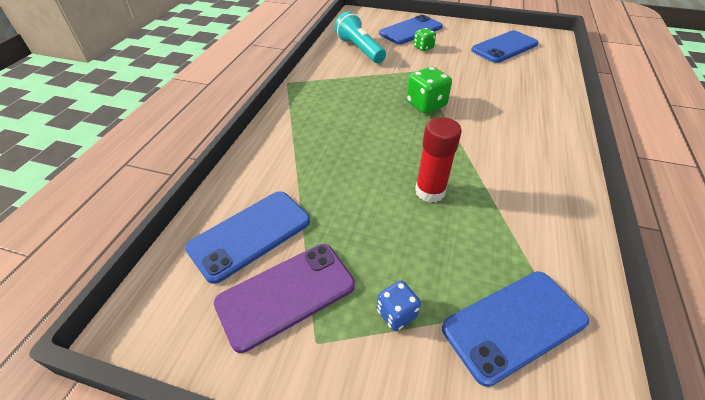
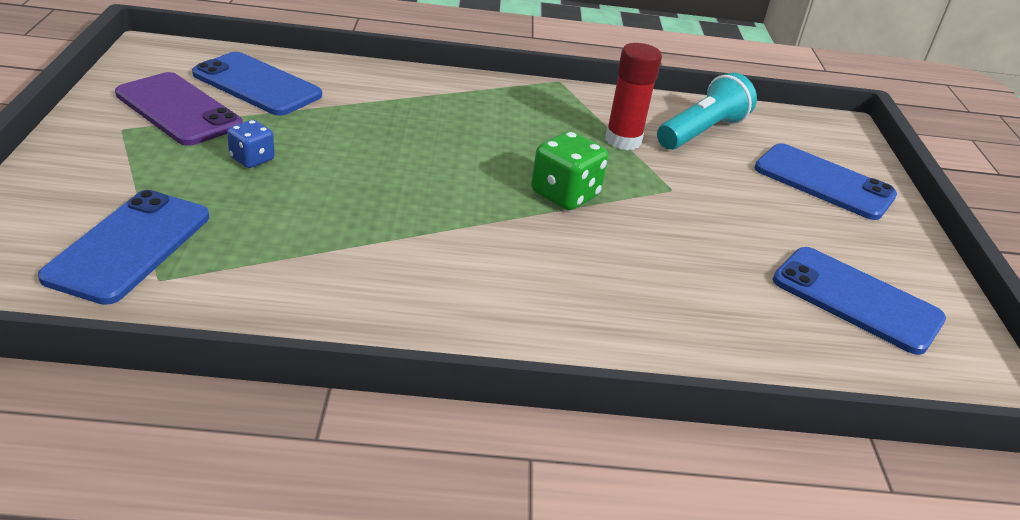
camera: 70 degrees right, 10 degrees down
blue dice [377,281,421,331] -> blue dice moved to [227,120,275,168]
green dice [414,28,436,51] -> none
red glue stick [415,117,462,203] -> red glue stick moved to [605,43,662,150]
blue phone [442,271,589,387] -> blue phone turned 60 degrees clockwise [38,190,209,305]

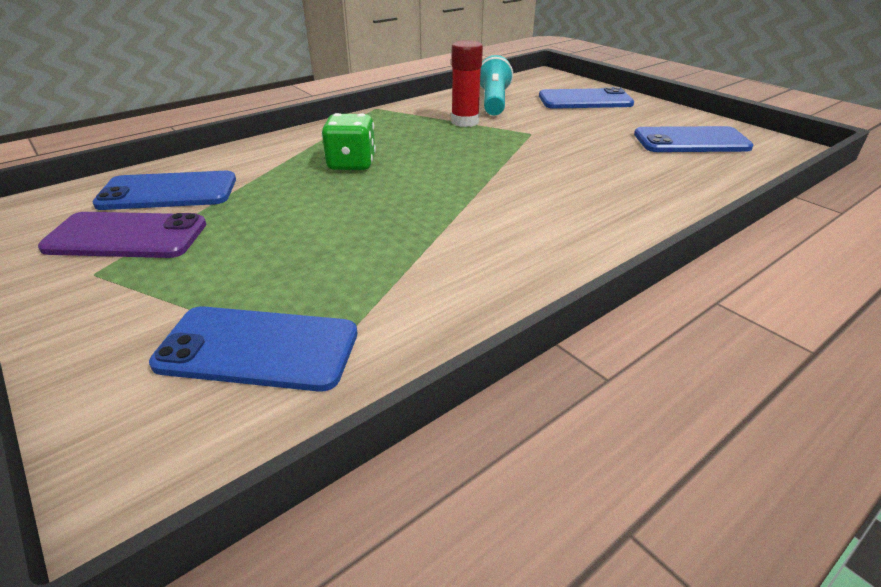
camera: 35 degrees left, 0 degrees up
blue phone [38,190,209,305] -> blue phone turned 60 degrees counterclockwise [149,306,357,392]
blue dice [227,120,275,168] -> none
green dice [531,131,608,210] -> green dice moved to [321,113,376,170]

